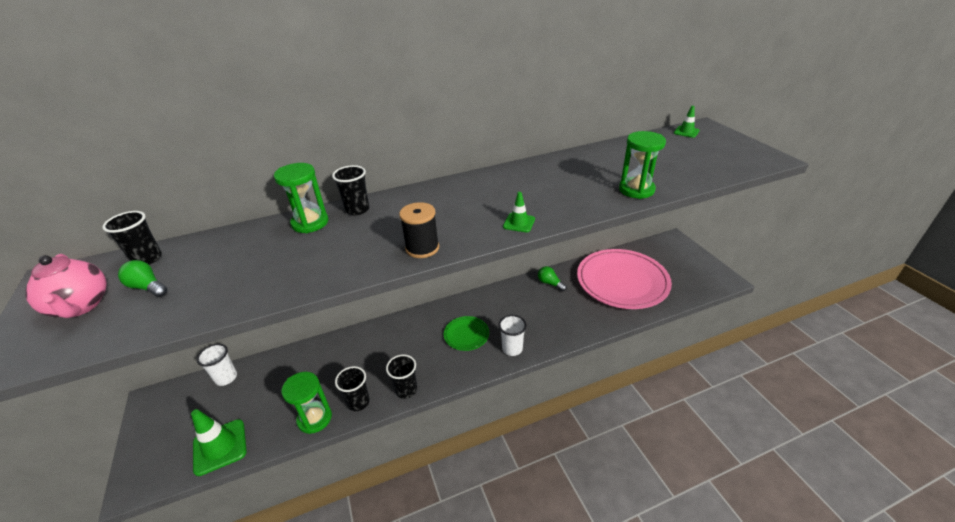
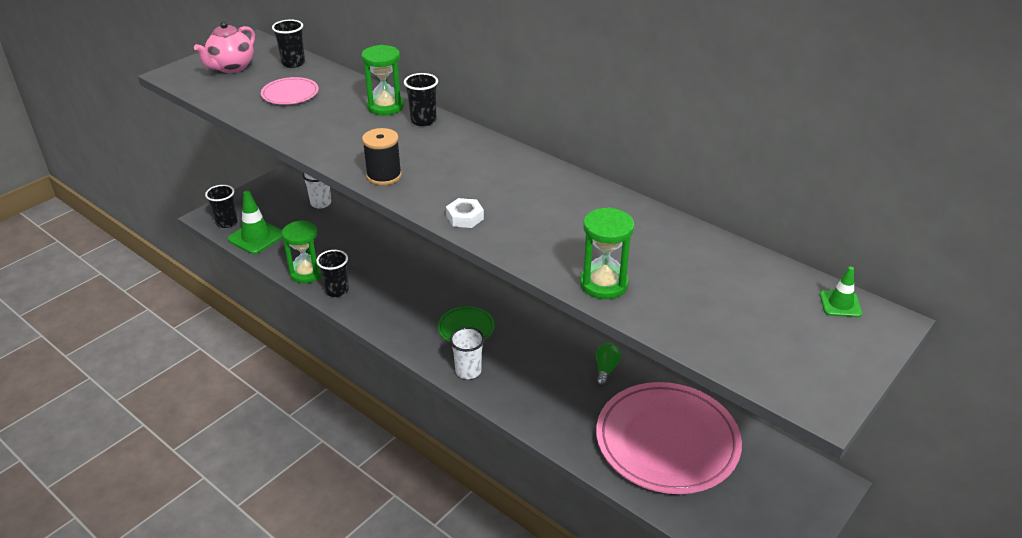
camera: 60 degrees right, 0 degrees up
green light bulb [118,260,167,297] -> none
black cup [386,354,417,399] -> black cup moved to [205,185,238,228]
green traffic cone [503,192,535,232] -> white nut [446,198,484,228]
none -> pink plate [261,77,319,105]

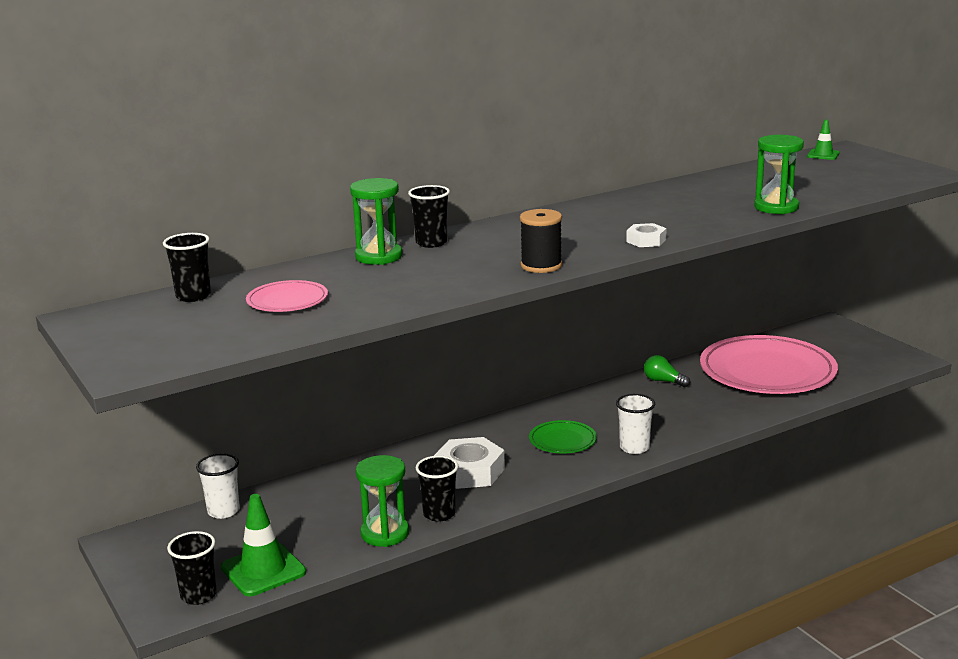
camera: 70 degrees left, 15 degrees down
pink teapot [194,21,255,73] -> none
none -> white nut [434,437,505,489]

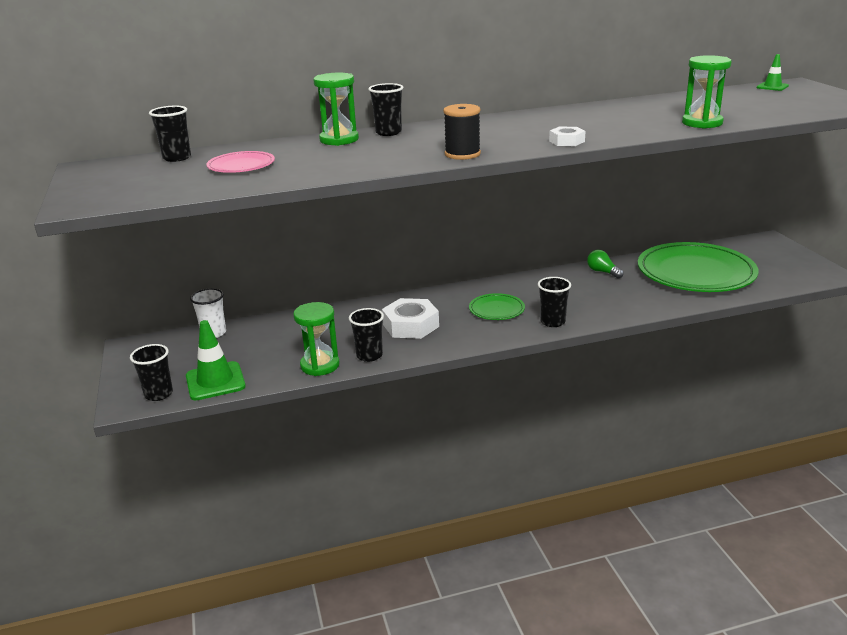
camera: 15 degrees right, 5 degrees up
white cup [616,394,655,454] -> black cup [538,277,571,327]
pink plate [700,335,838,394] -> green plate [638,242,758,292]

